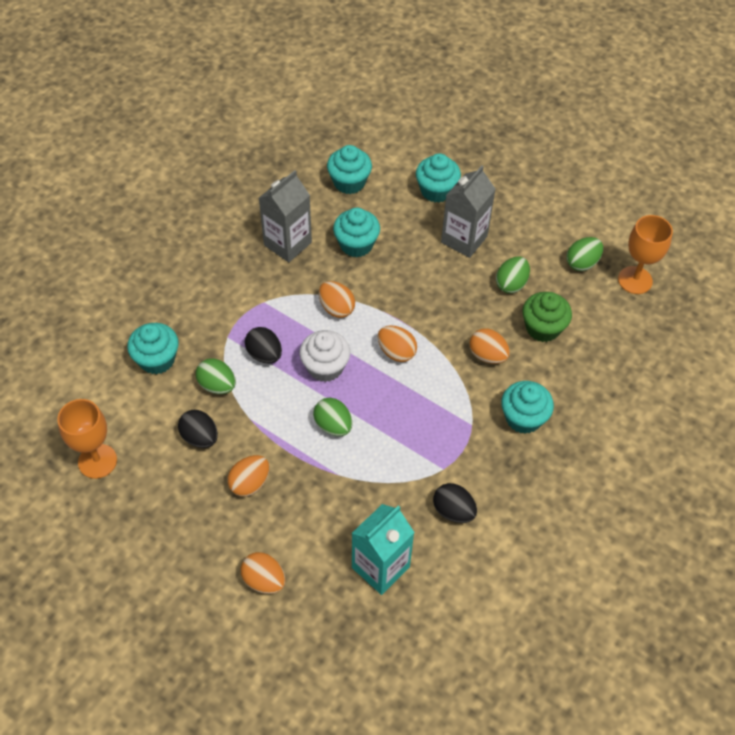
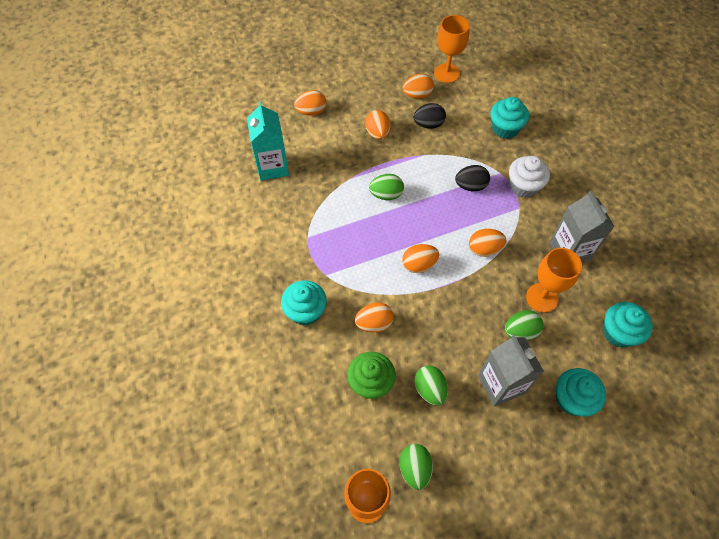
camera: 125 degrees right, 5 degrees up
green egg [196,358,236,394] -> green egg moved to [505,310,544,341]
white cupcake [300,330,350,382] -> white cupcake moved to [509,156,550,198]
turquoise cupcake [333,208,380,257] -> orange goblet [526,248,582,313]
black egg [433,483,477,523] -> none
none -> orange egg [402,74,434,99]

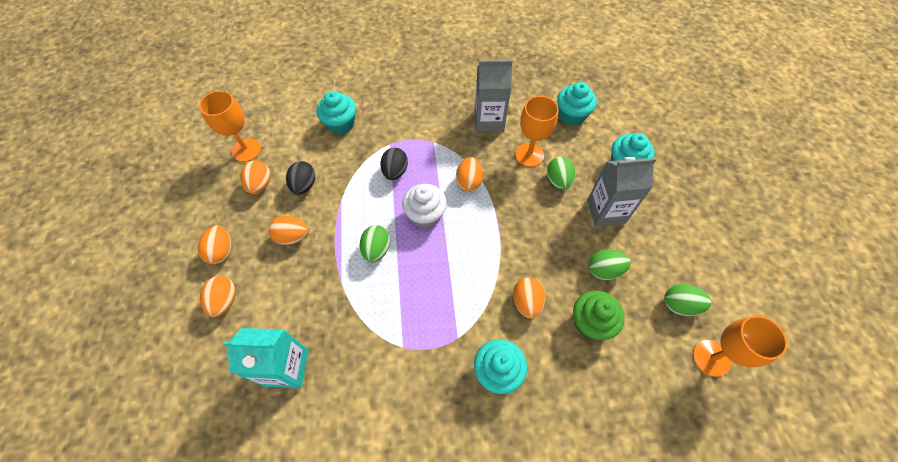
camera: 75 degrees left, 0 degrees up
orange egg [402,244,439,273] -> orange egg moved to [198,225,232,264]
white cupcake [509,156,550,198] -> white cupcake moved to [402,184,447,228]

